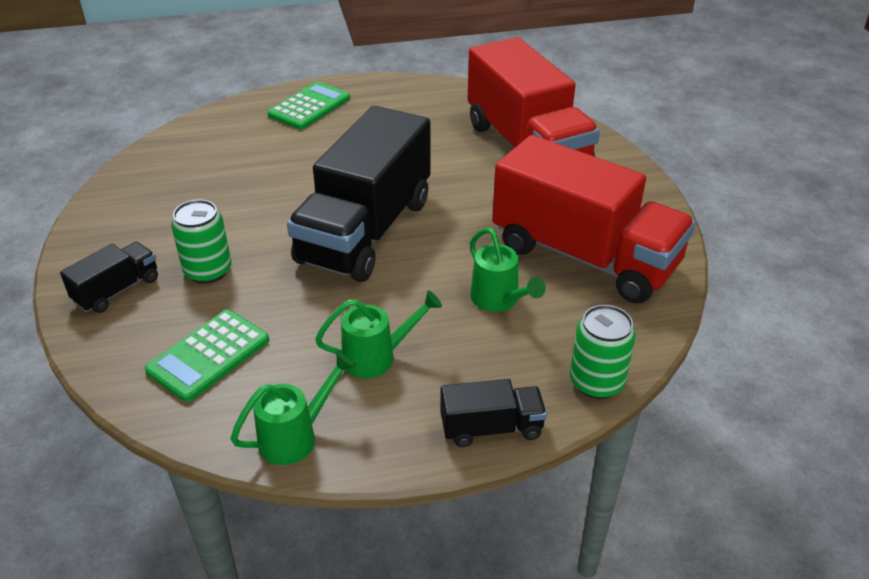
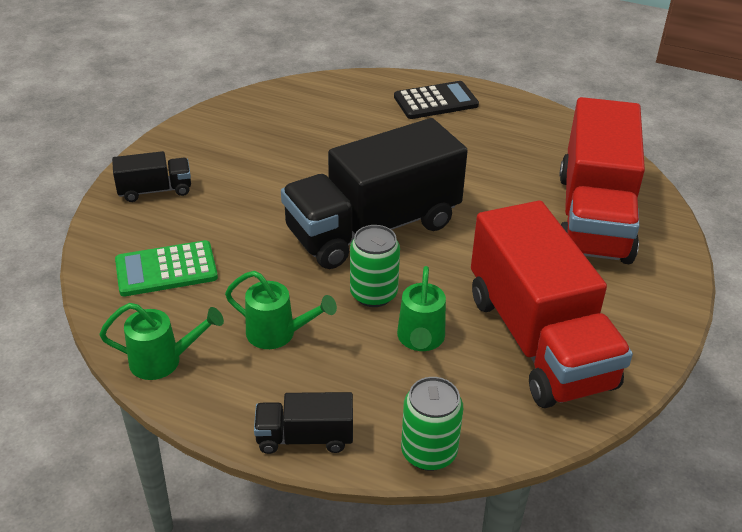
camera: 35 degrees right, 0 degrees up
green can [171,200,232,284] -> green can moved to [350,225,400,307]
green calculator [268,82,350,130] -> black calculator [394,81,479,119]
black truck [440,379,547,447] -> black truck turned 150 degrees clockwise [254,392,353,454]

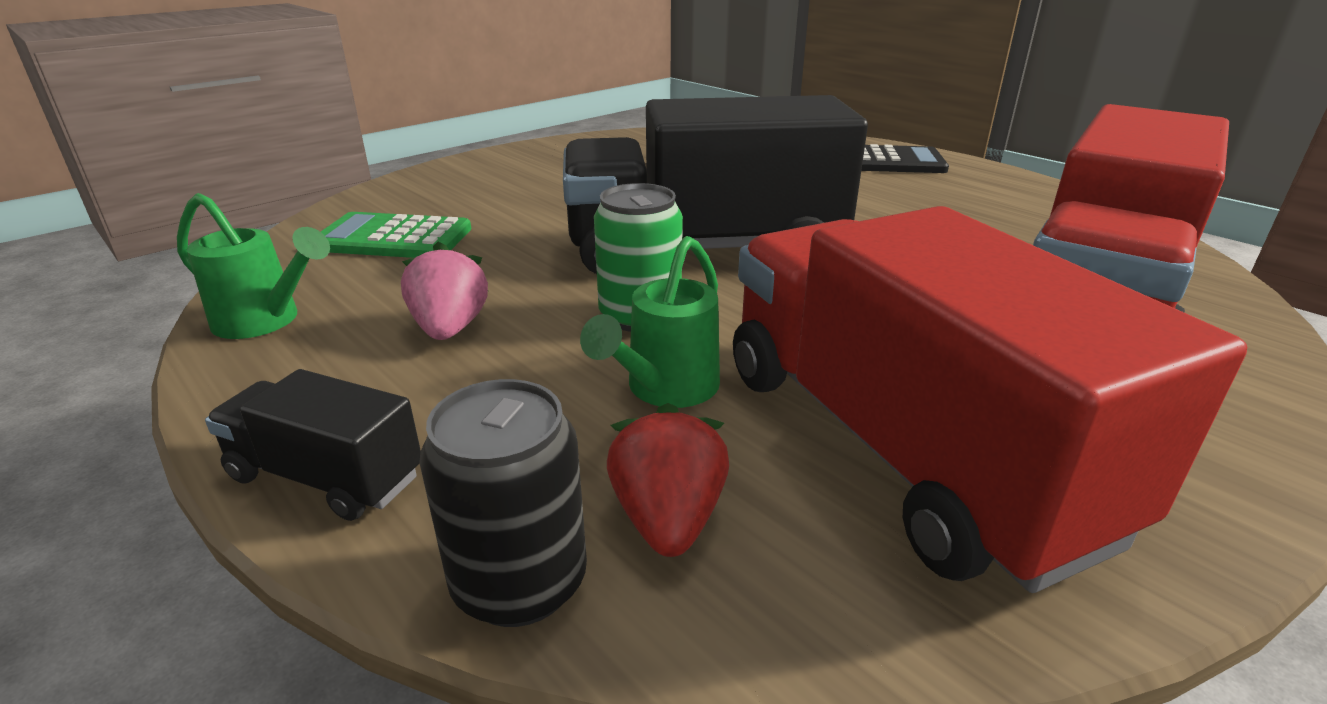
camera: 25 degrees right, 10 degrees down
black truck [112,151,191,202] -> none
green watering can [225,271,337,349] -> pink strawberry [401,242,488,340]
green can [401,377,463,471] -> black can [419,379,587,627]
red truck [471,201,633,408] -> red truck turned 150 degrees clockwise [733,206,1247,593]
none -> red strawberry [607,403,729,557]

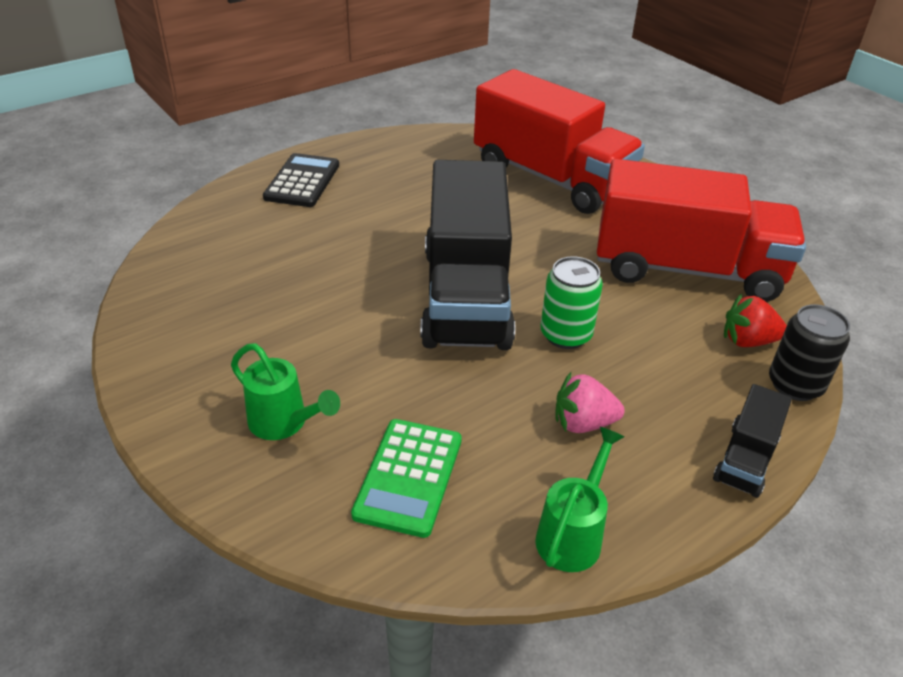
camera: 85 degrees left, 10 degrees up
green watering can [580,236,720,408] -> green watering can moved to [231,343,340,440]
red truck [733,206,1247,593] -> red truck turned 150 degrees counterclockwise [597,159,806,302]

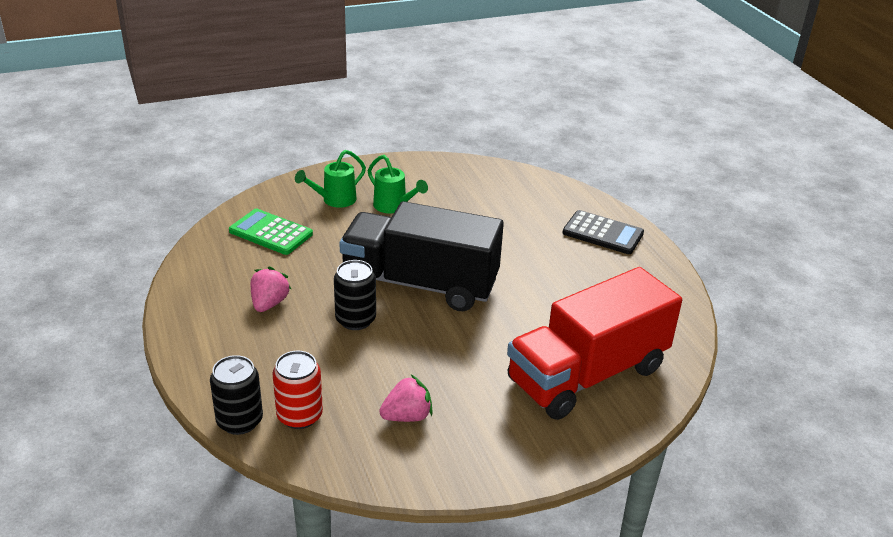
camera: 105 degrees right, 5 degrees down
green watering can [535,427,625,572] -> green watering can moved to [368,155,428,214]
green can [540,256,603,349] -> black can [334,260,376,330]
red truck [597,159,806,302] -> pink strawberry [379,375,433,422]
black truck [713,384,792,498] -> none
red strawberry [724,293,787,347] -> red can [272,351,323,429]

